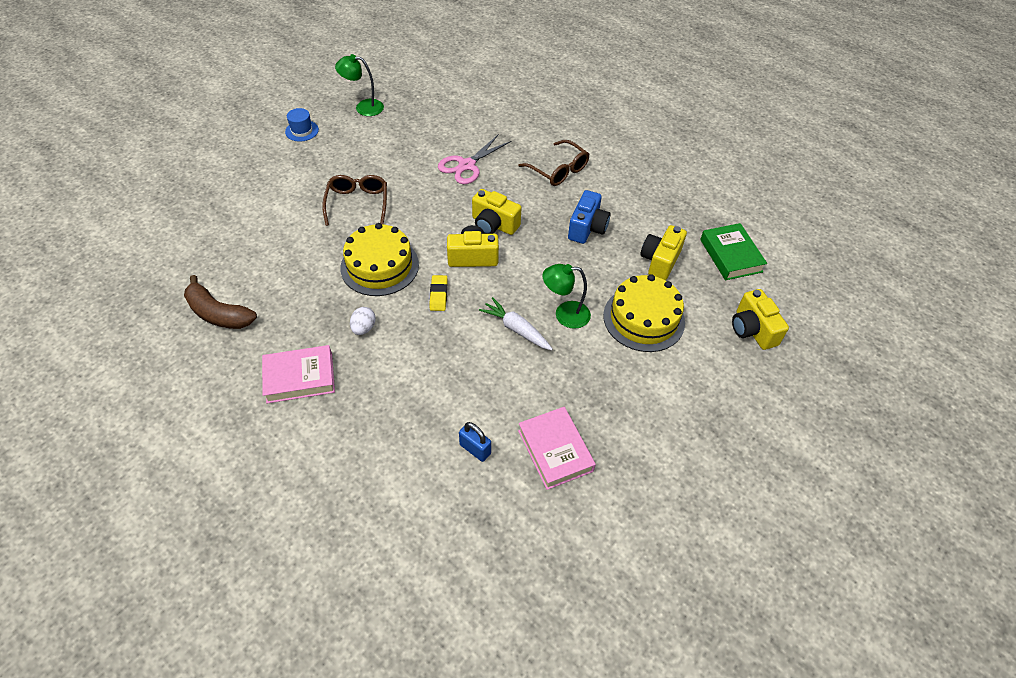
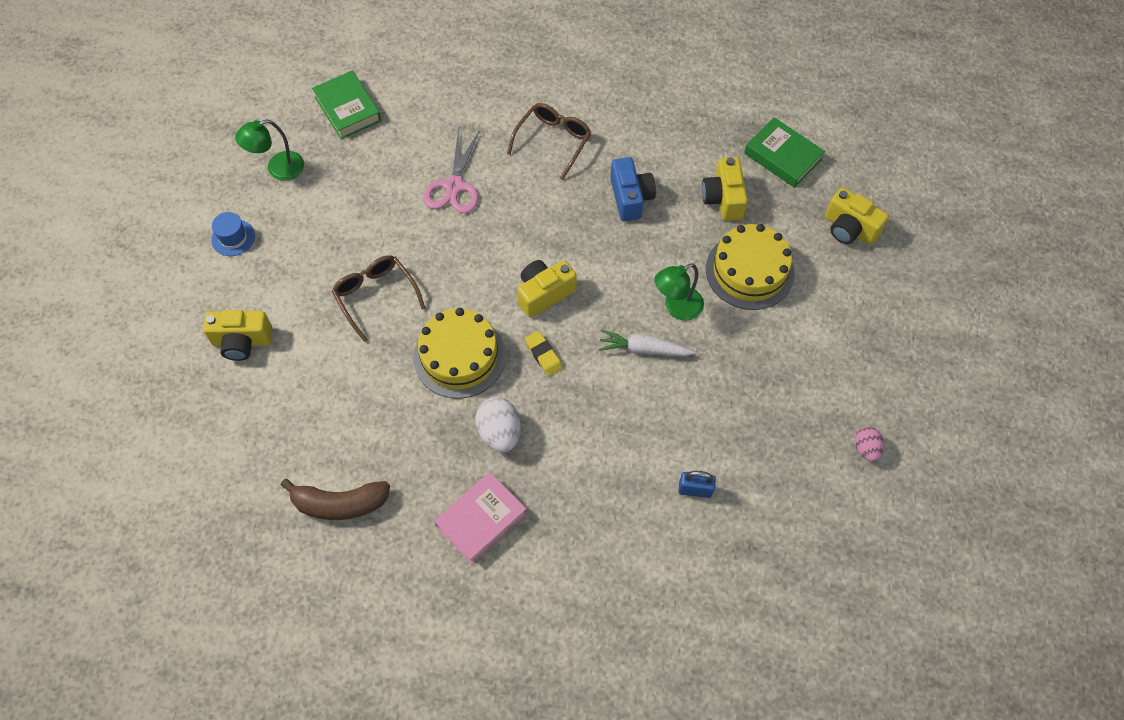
camera: 30 degrees left, 10 degrees up
white egg [350,307,376,335] -> white egg [475,397,521,452], size x1.60
yellow camera [472,189,521,235] -> yellow camera moved to [203,310,272,361]
brown glasses [518,140,590,186] -> brown glasses turned 75 degrees counterclockwise [507,103,591,180]
pink book [518,407,596,490] -> none
none -> green book [312,71,381,139]
none -> pink egg [855,426,884,462]

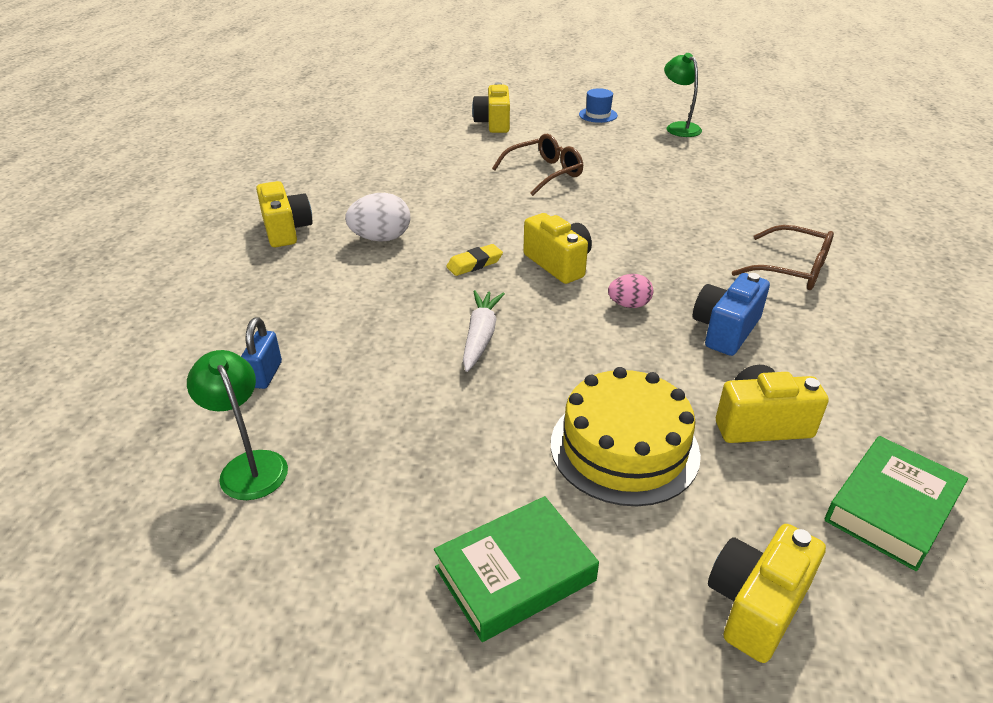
camera: 90 degrees right, 25 degrees down
brown banana [281,479,390,520] -> none
green book [312,71,381,139] -> green book moved to [434,496,599,642]
yellow cake [413,308,506,399] -> none
pink scissors [423,130,479,213] -> none
pink book [434,472,527,564] -> yellow camera [256,181,313,247]
blue camera [611,157,656,221] -> blue camera turned 135 degrees clockwise [693,273,770,356]
green lamp [654,263,704,321] -> green lamp moved to [187,350,288,500]
pink egg [855,426,884,462] -> pink egg moved to [608,274,653,308]

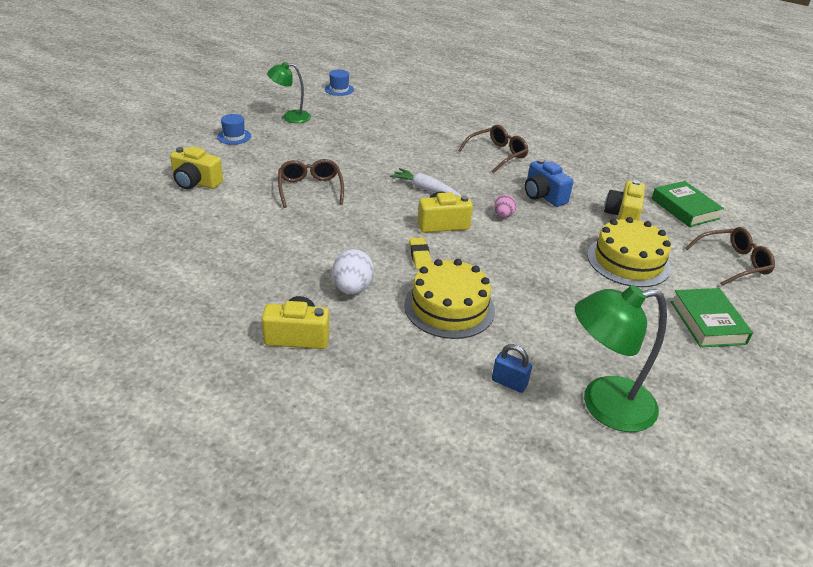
camera: 70 degrees left, 0 degrees up
green lamp [187,350,288,500] -> green lamp [575,285,667,432], size x1.64
white carrot [463,290,505,372] -> white carrot moved to [390,168,461,196]
yellow camera [708,524,826,663] -> brown glasses [686,227,775,286]
none -> blue hat [325,70,354,96]
none -> yellow cake [404,259,495,339]

